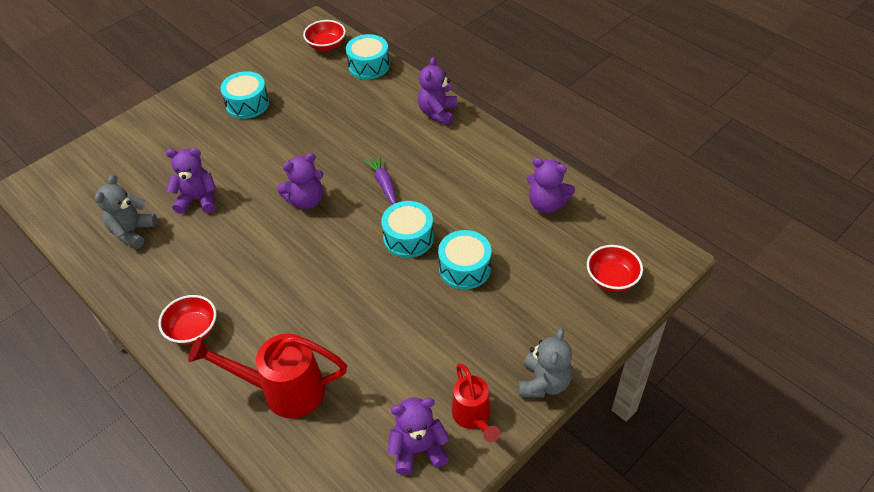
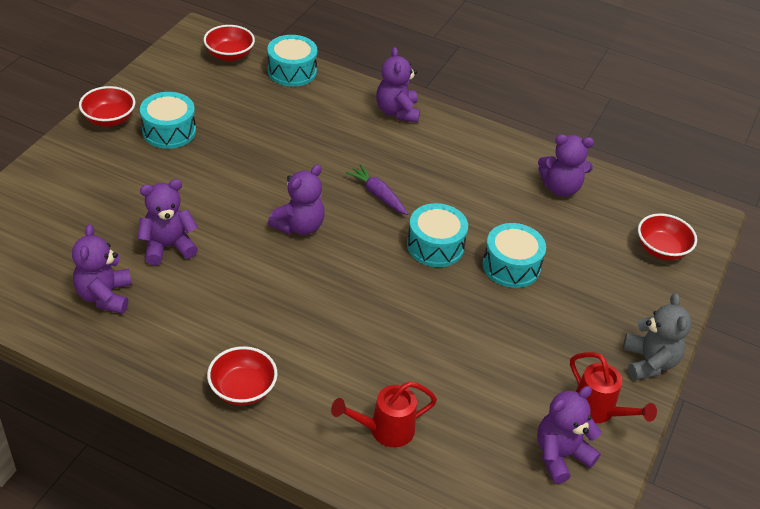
camera: 25 degrees left, 5 degrees down
grey teddy bear [95,175,157,249] -> purple teddy bear [72,224,132,314]
red watering can [188,334,347,418] -> red watering can [331,382,437,447], size x0.63
none -> red bowl [79,86,135,127]

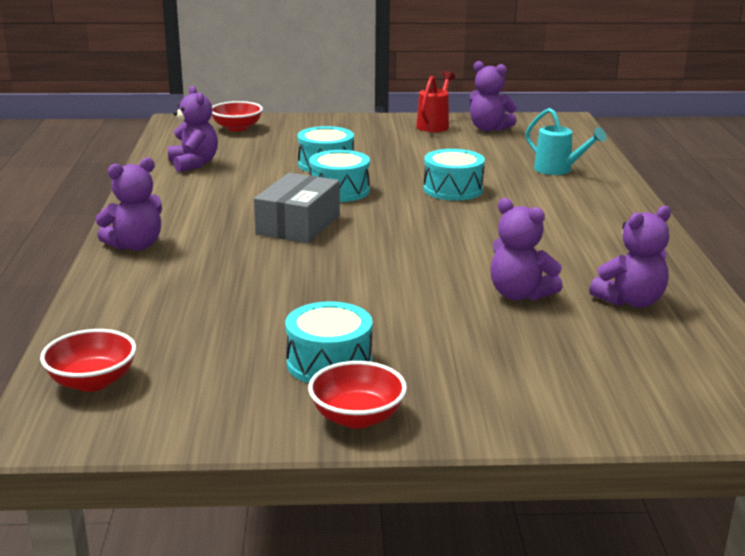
camera: 115 degrees left, 20 degrees down
red bowl [207,346,278,406] -> none
turquoise drum [267,35,317,87] -> turquoise drum moved to [423,149,485,201]
purple teddy bear [268,165,325,235] -> none
red watering can [331,382,437,447] -> turquoise watering can [526,108,606,175]
purple carrot [345,164,408,215] -> grey box [254,173,340,243]
grey teddy bear [623,293,692,380] -> none

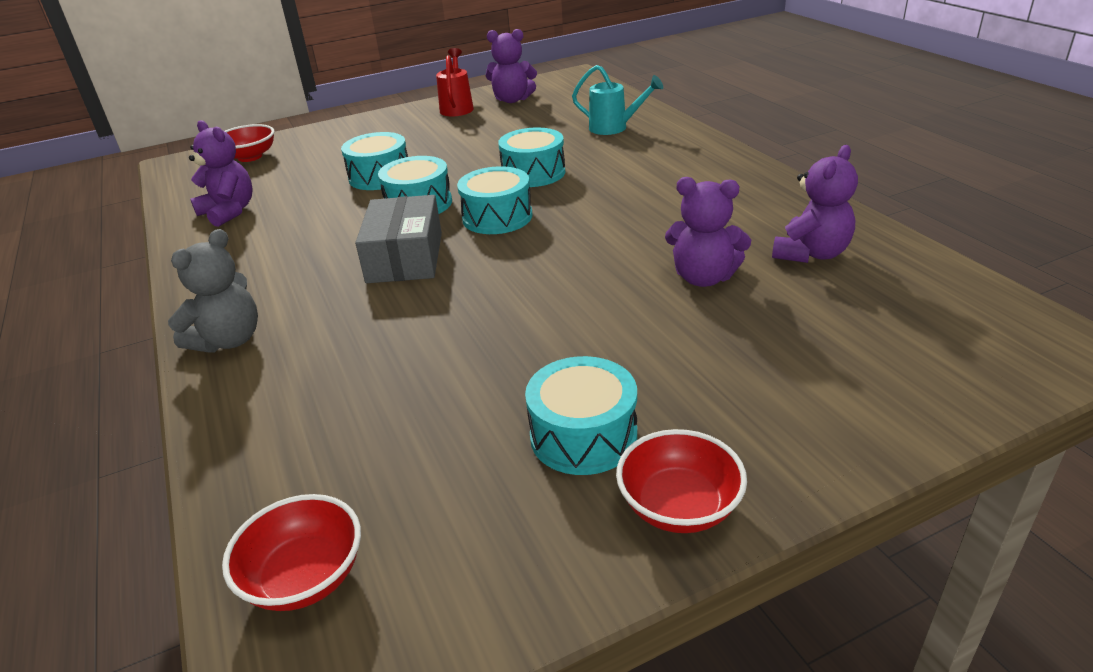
camera: 20 degrees left, 10 degrees up
purple teddy bear [95,158,162,251] -> grey teddy bear [168,229,258,353]
none -> turquoise drum [457,166,533,234]

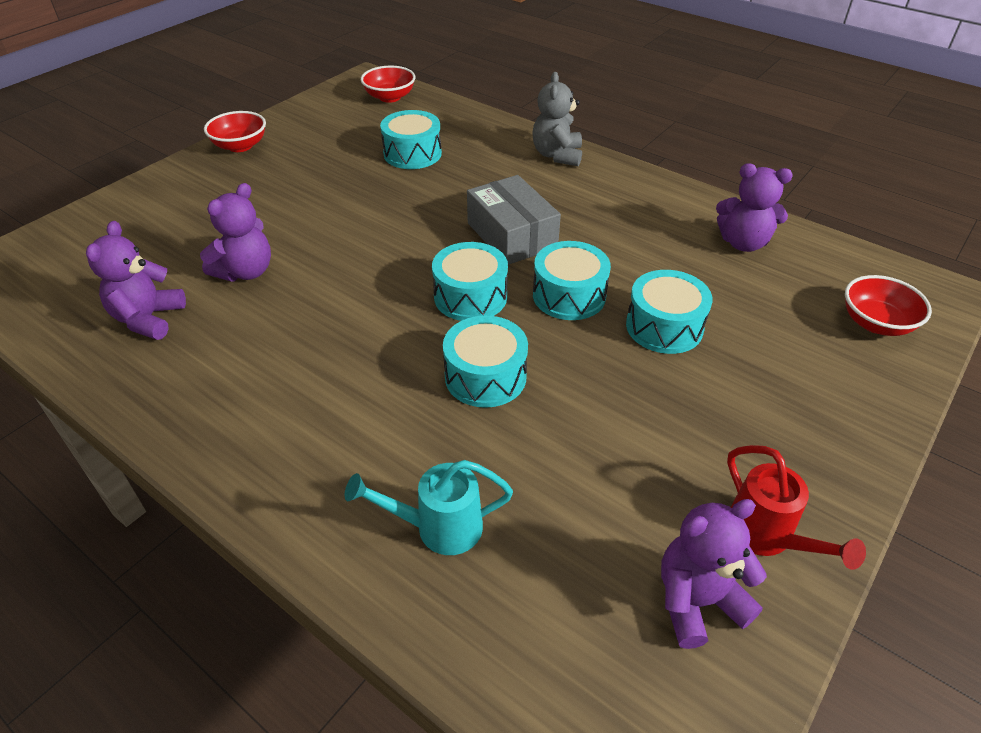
camera: 150 degrees right, 10 degrees up
turquoise drum [525,356,637,475] -> turquoise drum moved to [380,110,442,169]
purple teddy bear [665,177,751,287] -> purple teddy bear turned 135 degrees clockwise [200,183,271,281]

